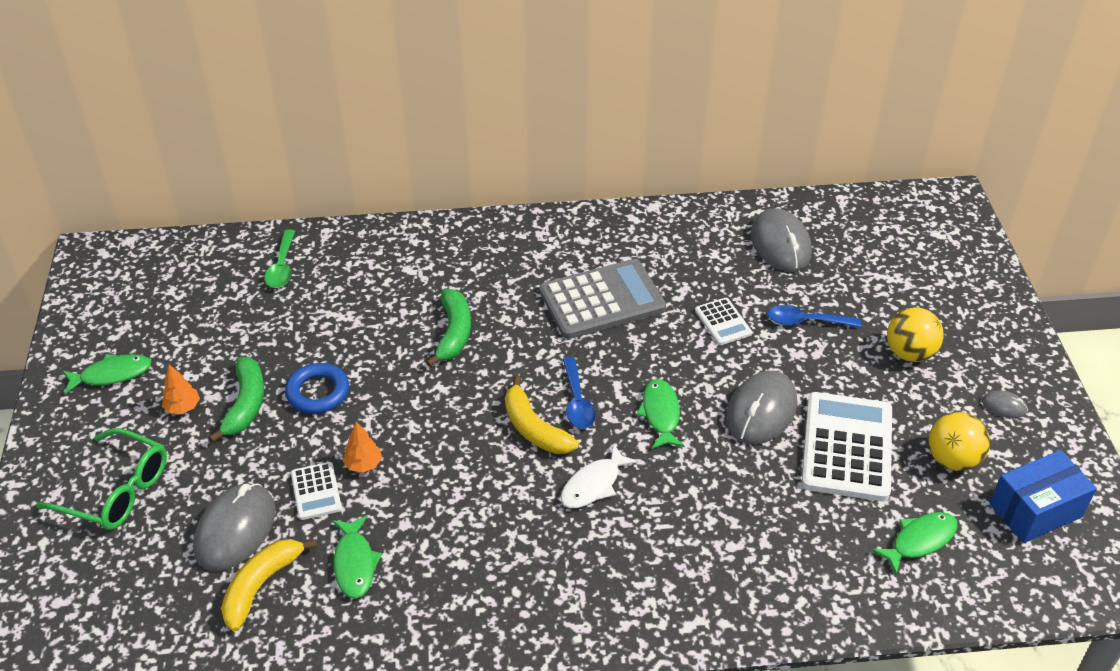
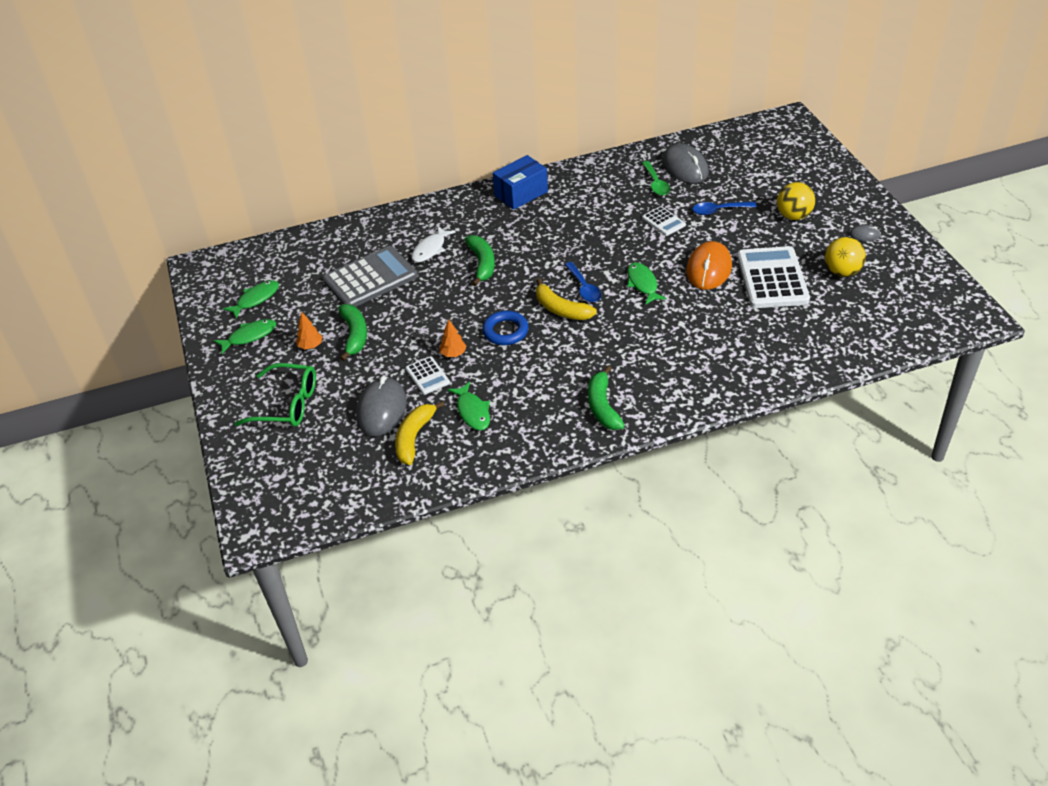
camera: 10 degrees left, 0 degrees up
green spoon [264,230,295,288] -> green spoon moved to [642,161,670,196]
blue ring [285,363,349,414] -> blue ring moved to [482,311,529,345]
grey calculator [539,259,666,339] -> grey calculator moved to [323,246,418,307]
white fish [561,444,639,508] -> white fish moved to [411,226,456,262]
grey mouse [726,371,797,444] -> orange mouse [686,241,732,290]
green fish [872,512,958,575] -> green fish moved to [223,280,279,319]
blue box [989,450,1097,543] -> blue box moved to [493,155,548,210]
none -> green banana [588,366,625,430]

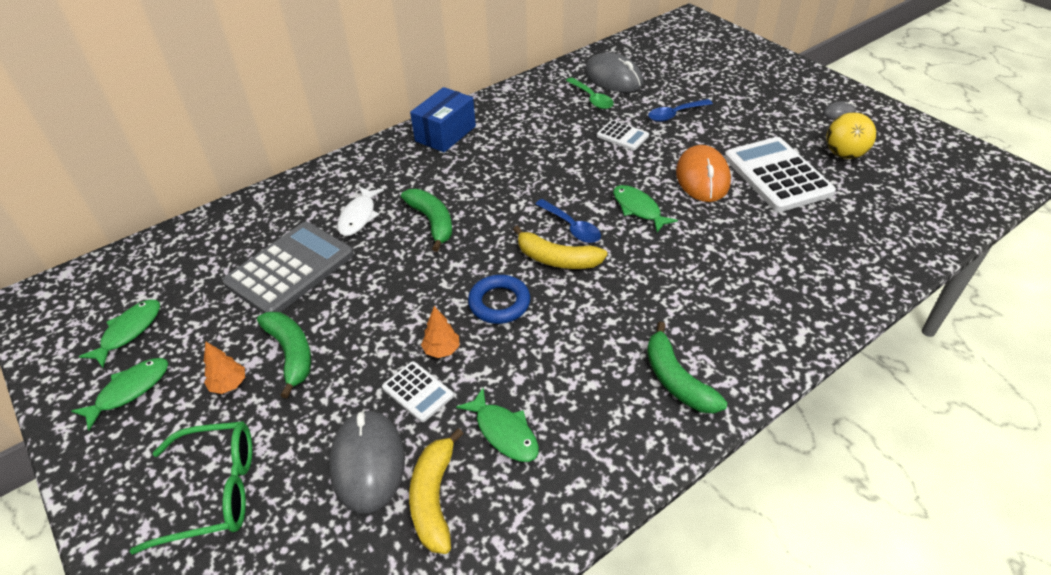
camera: 20 degrees left, 0 degrees up
yellow ball [777,182,815,220] -> none

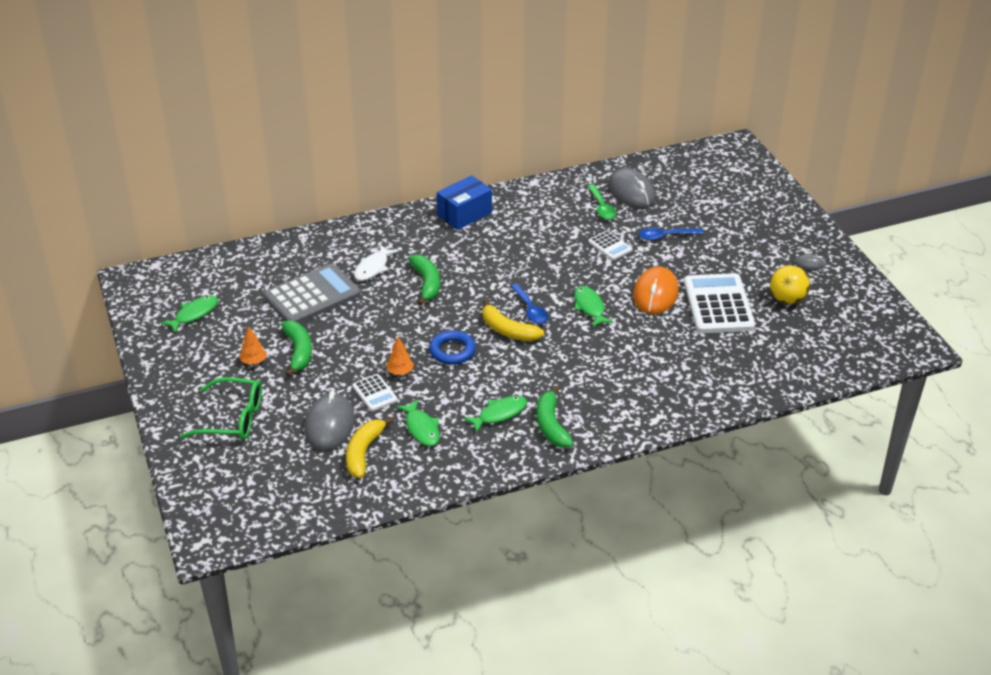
camera: 15 degrees right, 5 degrees down
green fish [71,358,168,431] -> green fish moved to [463,396,527,433]

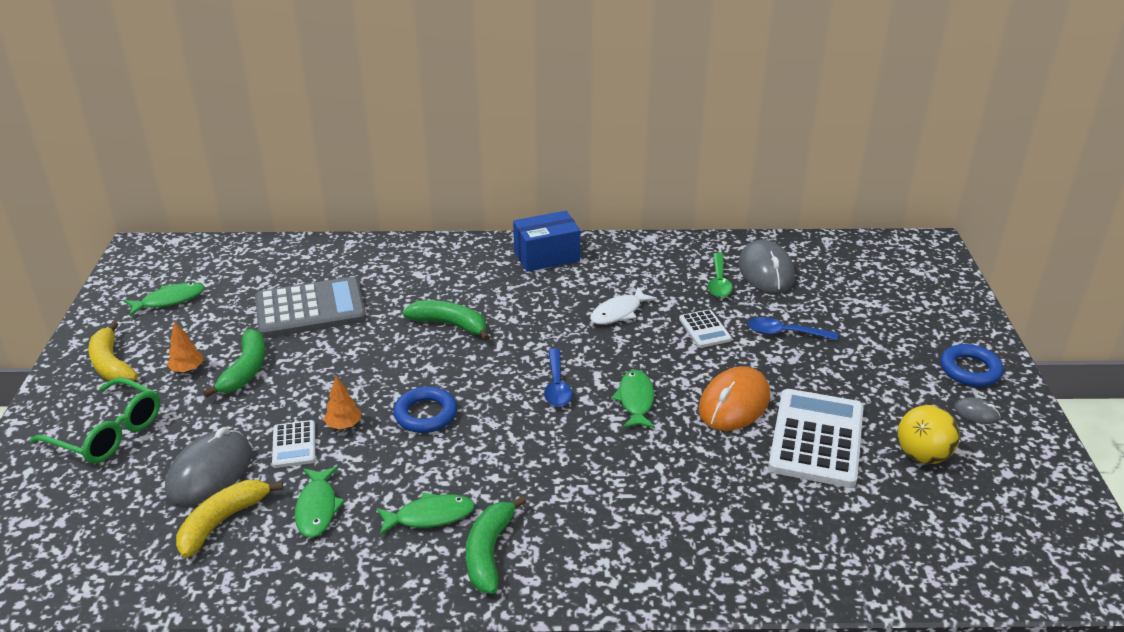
camera: 20 degrees right, 5 degrees down
white fish [354,244,398,281] -> white fish moved to [590,287,657,325]
green banana [409,255,440,306] -> green banana turned 75 degrees counterclockwise [403,300,490,341]
yellow banana [483,299,544,341] -> yellow banana moved to [88,321,138,384]
none -> blue ring [940,344,1003,387]

